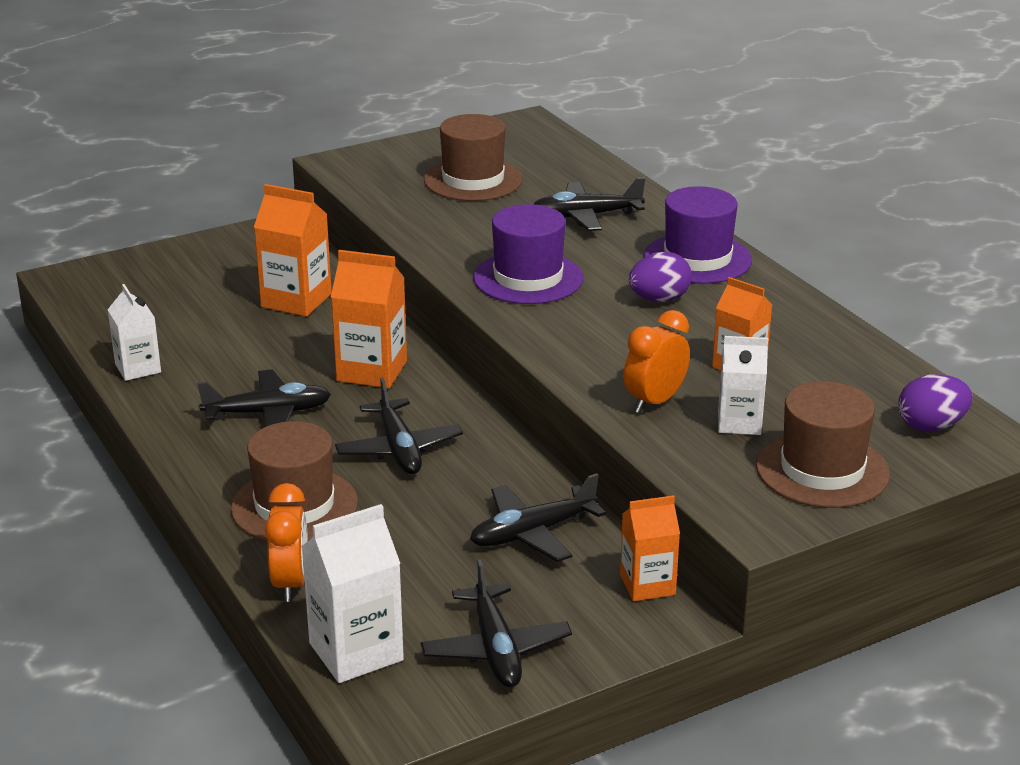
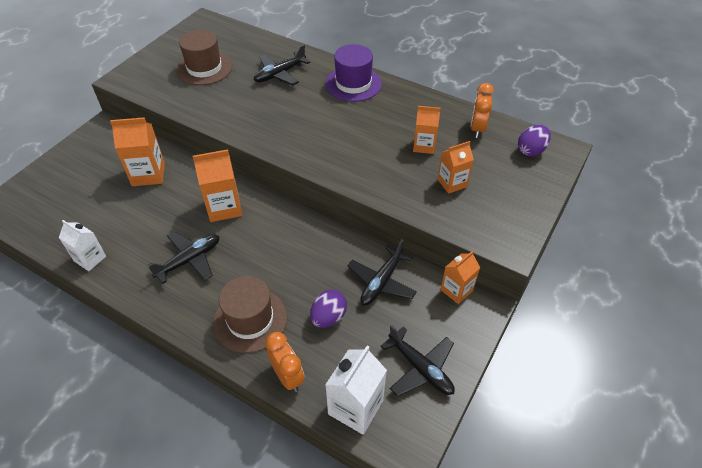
camera: 30 degrees left, 20 degrees up
black plane [335,377,463,474] -> none
purple hat [473,204,583,304] -> none
orange clock [624,310,690,413] -> orange clock moved to [470,83,494,138]
purple egg [629,252,692,302] -> purple egg moved to [310,290,347,328]
white carton [718,336,768,435] -> orange carton [437,141,474,194]
brown hat [756,381,890,508] -> none

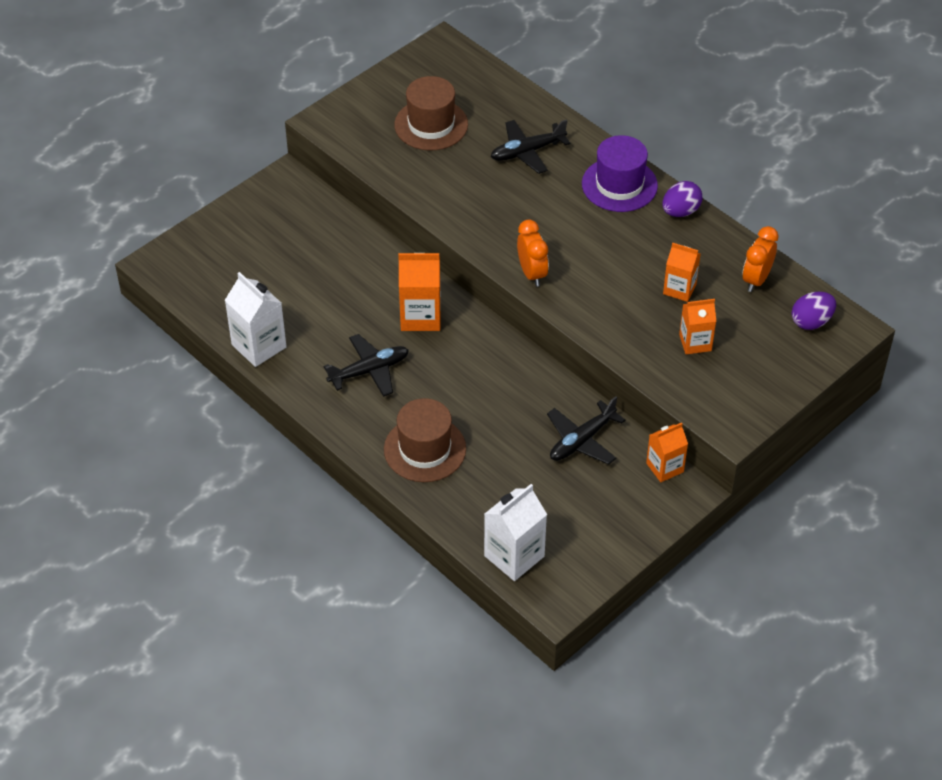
camera: 15 degrees right, 0 degrees up
white carton [59,220,106,271] -> white carton [225,272,287,367], size x1.51
orange carton [110,117,165,186] -> none
orange clock [265,332,305,392] -> orange clock moved to [517,220,549,287]
purple egg [310,290,347,328] -> purple egg moved to [662,181,702,217]
black plane [381,325,455,396] -> none

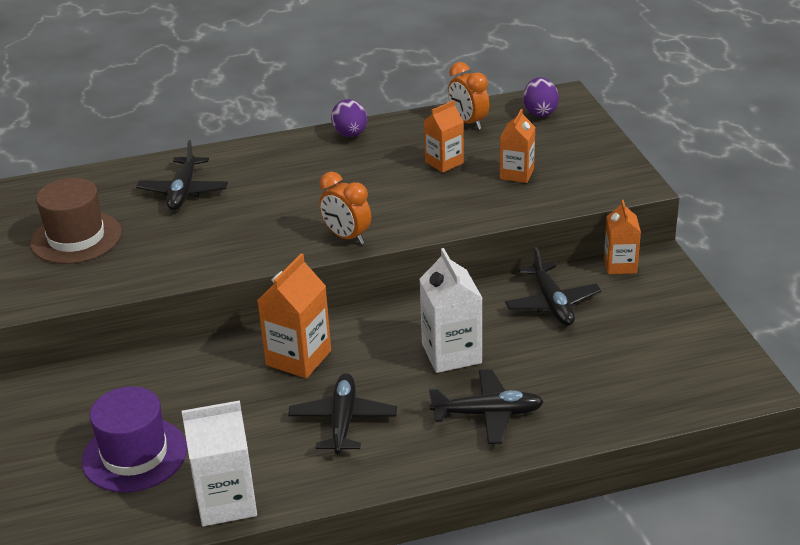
camera: 60 degrees left, 15 degrees down
brown hat [384,398,466,482] -> black plane [429,370,544,444]
white carton [484,484,547,581] -> white carton moved to [419,248,482,373]
orange clock [517,220,549,287] -> orange clock turned 150 degrees counterclockwise [319,172,371,245]
purple hat [582,135,658,212] -> purple hat moved to [82,386,187,492]

